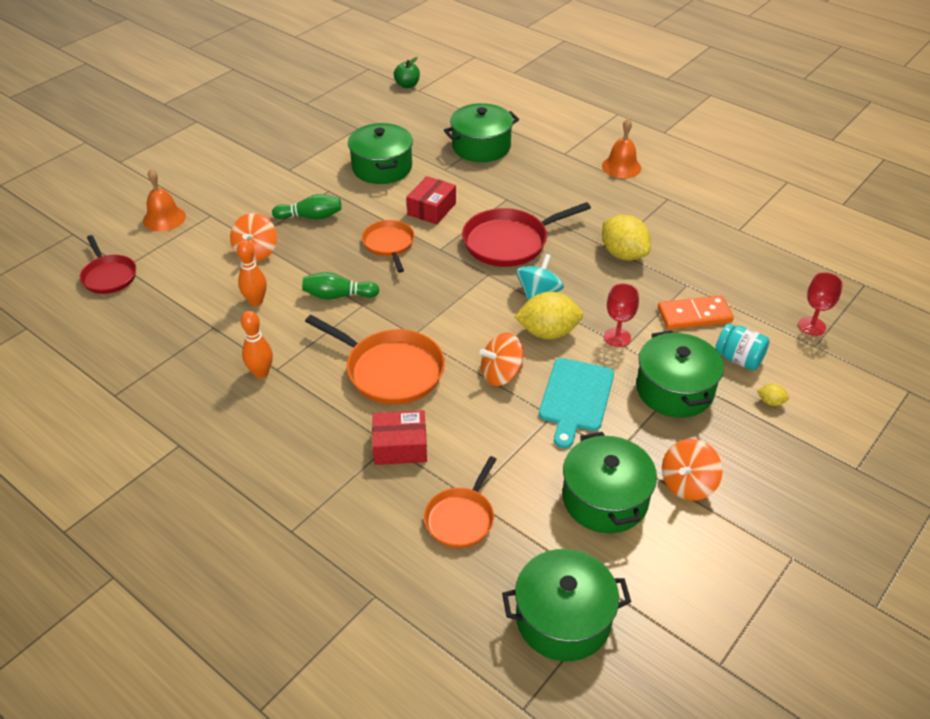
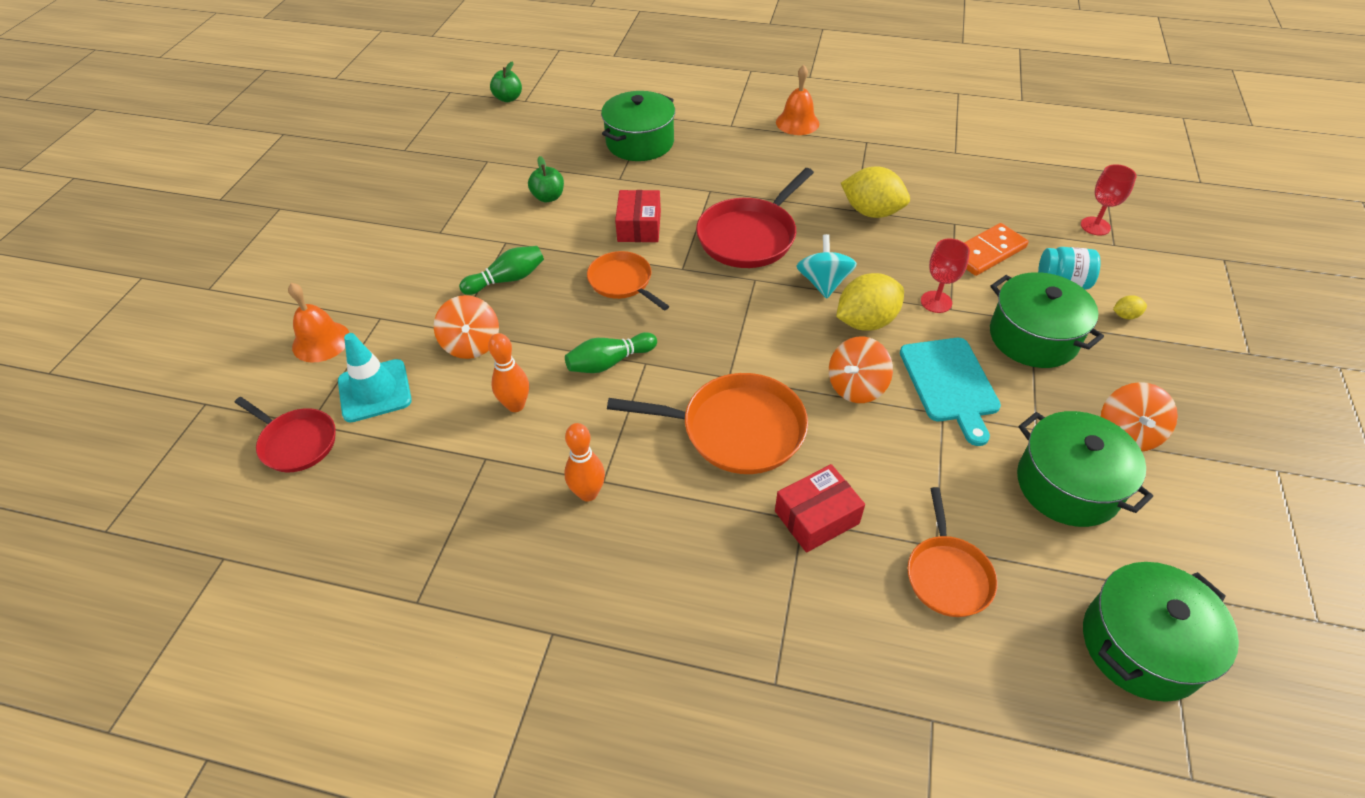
camera: 25 degrees left, 5 degrees up
green pot [348,123,413,184] -> green apple [528,156,564,202]
none -> turquoise traffic cone [338,333,412,422]

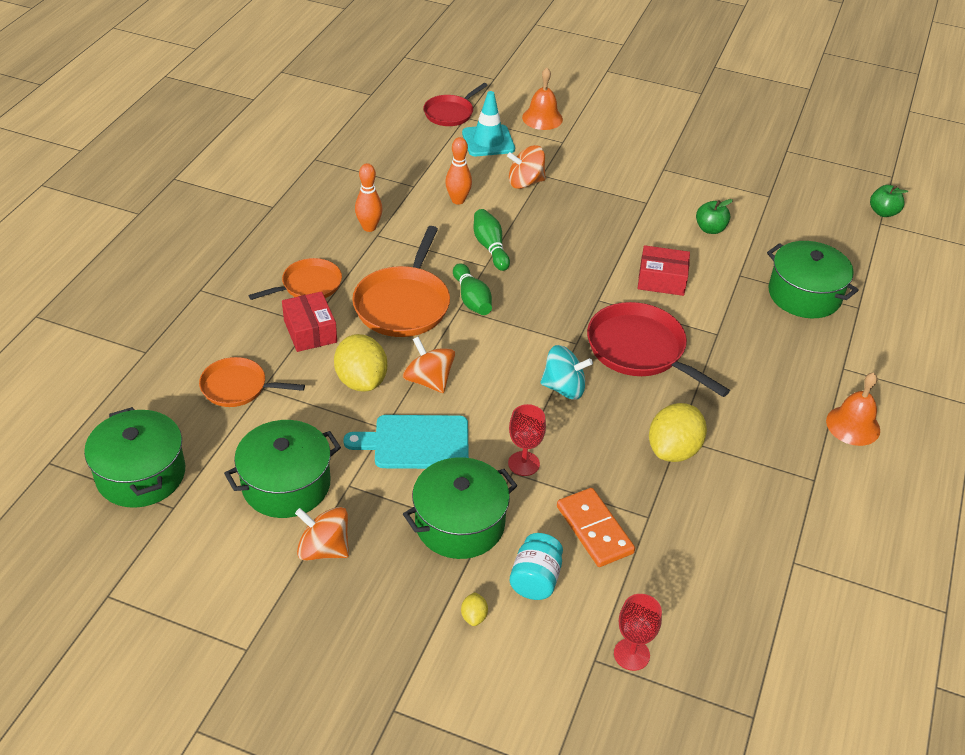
camera: 95 degrees right, 5 degrees down
green bowling pin [459,246,544,295] -> green bowling pin moved to [453,263,492,315]
orange pan [587,251,669,311] -> orange pan moved to [248,258,342,300]
yellow lemon [836,273,904,331] -> yellow lemon moved to [334,334,387,392]

